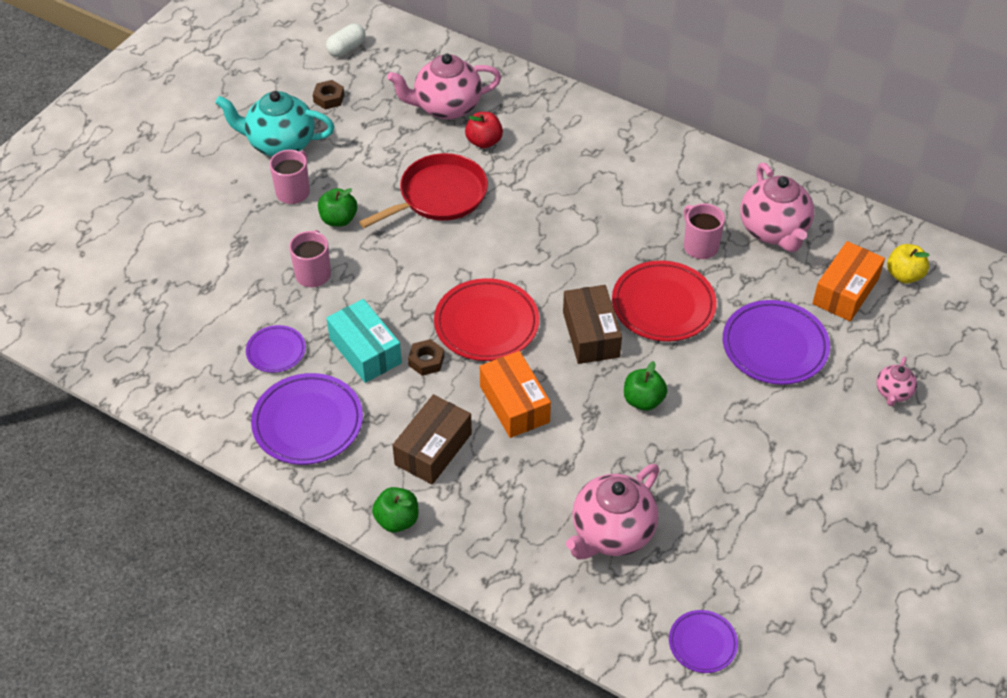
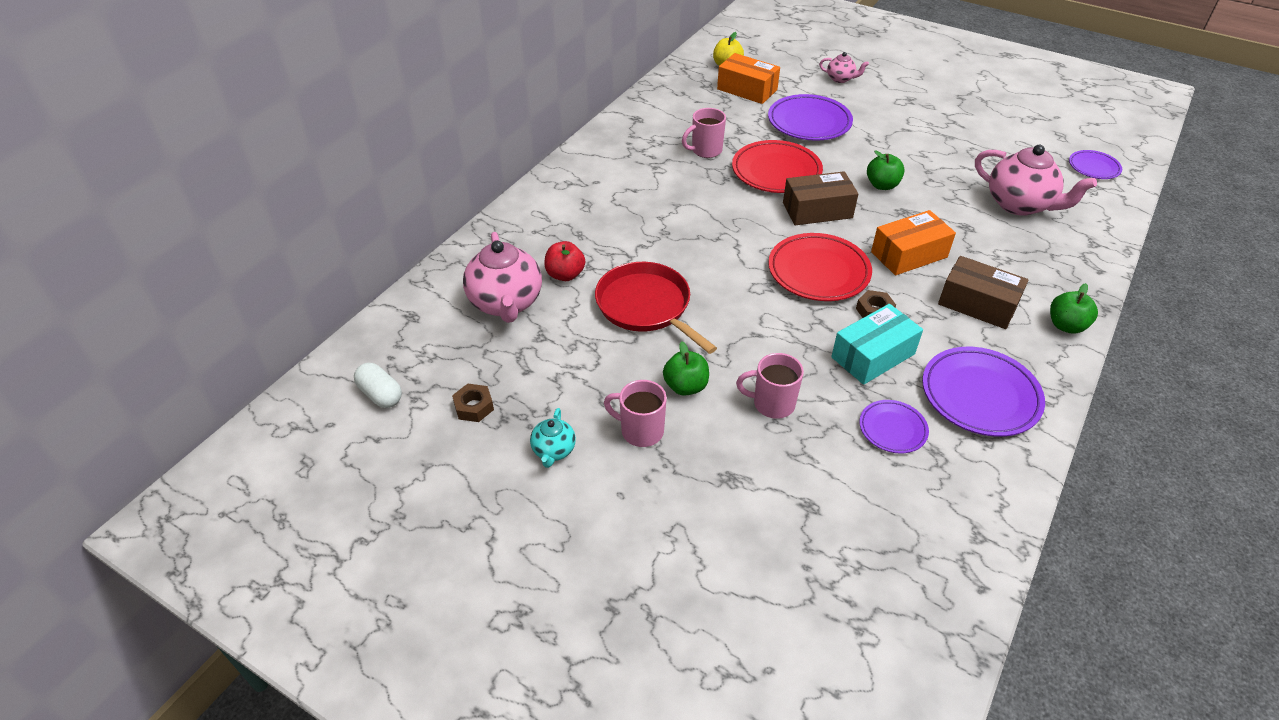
camera: 90 degrees left, 5 degrees down
turquoise teapot [215,91,335,157] -> turquoise teapot [530,408,576,468], size x0.50
pink teapot [740,163,814,252] -> none

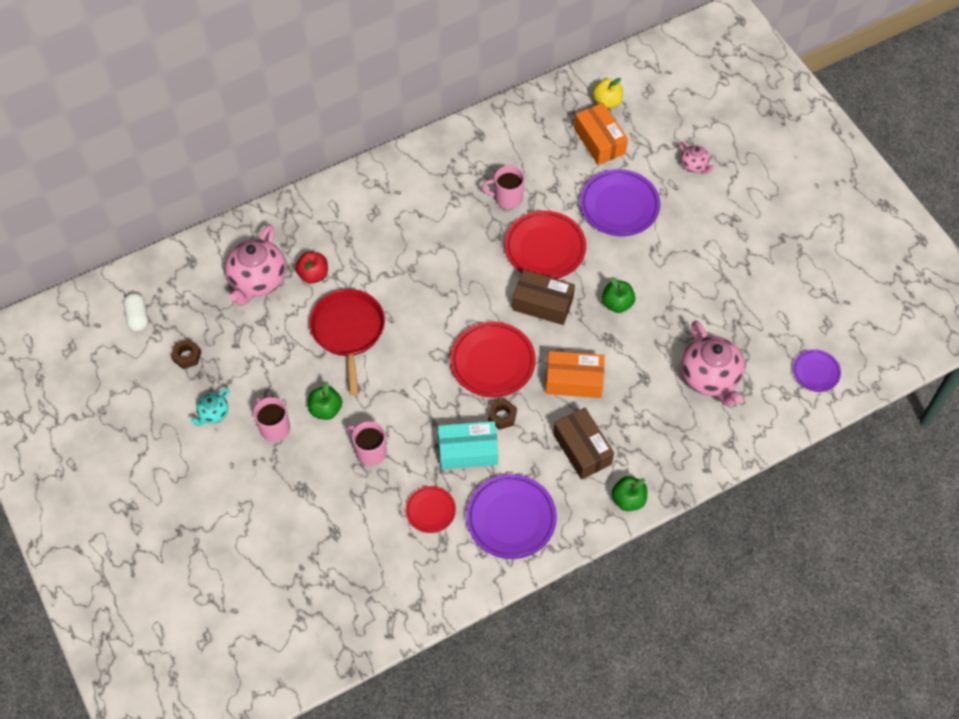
camera: 30 degrees right, 15 degrees up
purple plate [859,400,929,454] -> red plate [406,486,456,533]

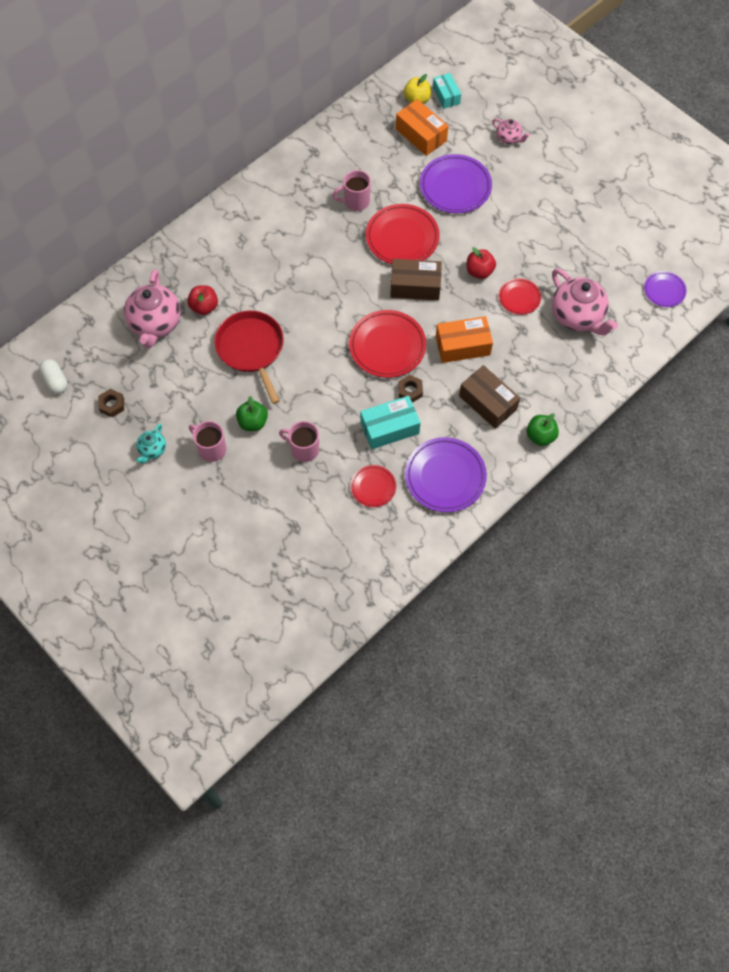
camera: 15 degrees left, 5 degrees up
green apple [602,277,635,313] -> red apple [466,247,496,279]
none -> turquoise box [433,73,461,109]
none -> red plate [499,278,541,315]

